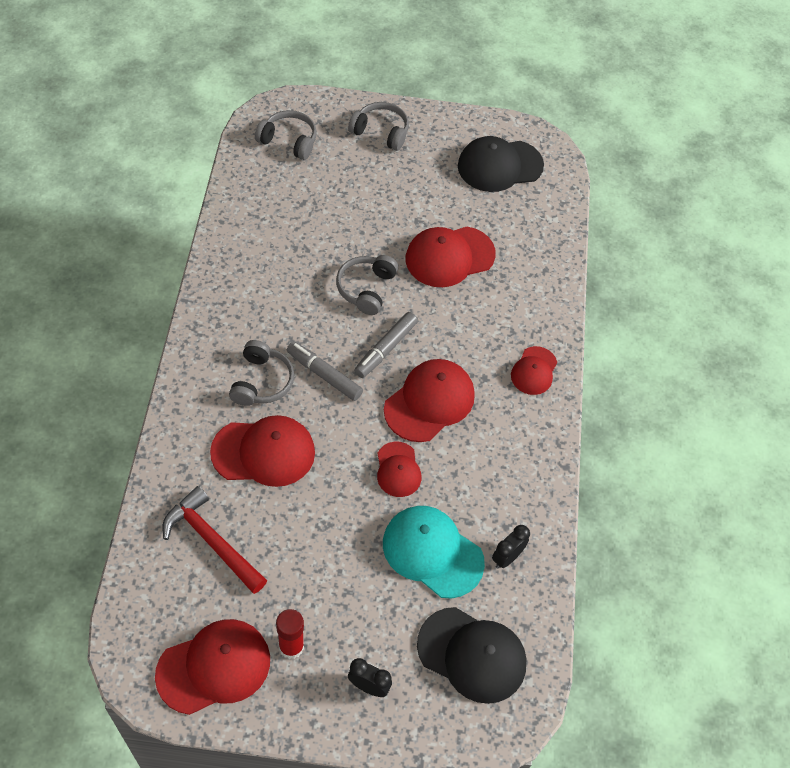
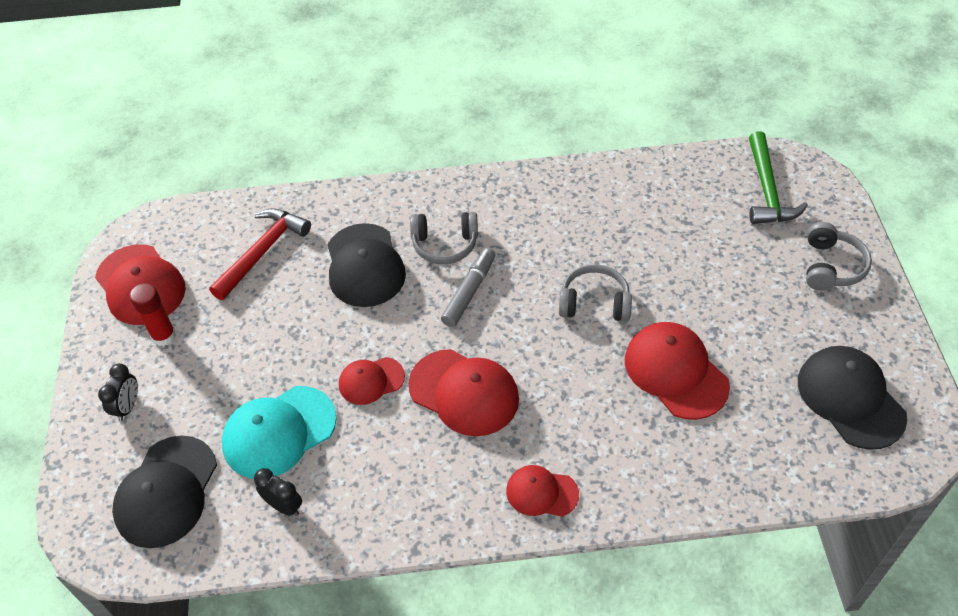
camera: 85 degrees right, 5 degrees down
red cap [210,415,315,487] -> black cap [328,223,406,307]
grey headphones [255,110,317,160] -> green hammer [749,131,808,224]
grey marker [354,312,418,378] -> none
turquoise cap [383,506,485,599] -> turquoise cap turned 150 degrees counterclockwise [222,386,337,479]

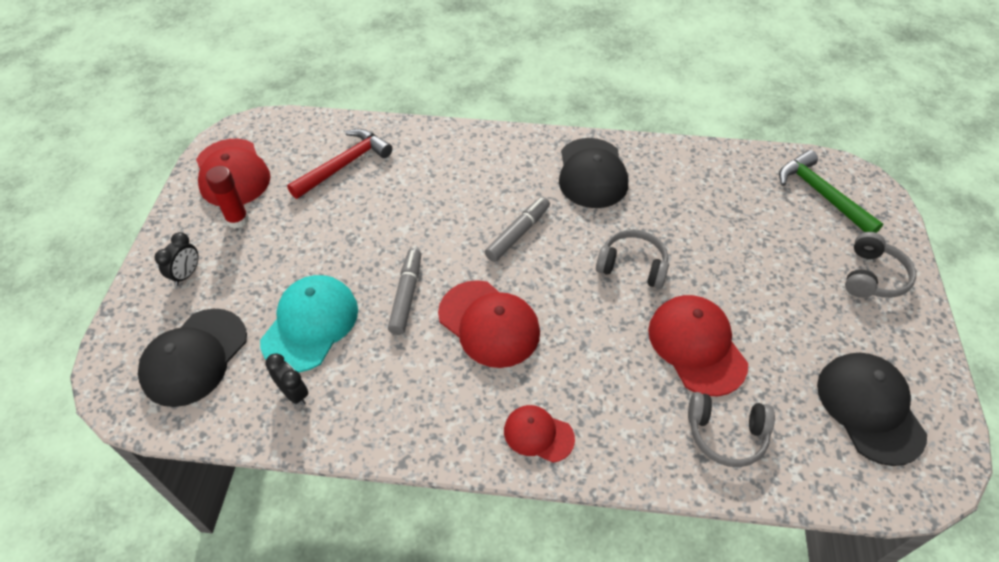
camera: 10 degrees right, 0 degrees up
turquoise cap [222,386,337,479] -> turquoise cap turned 135 degrees clockwise [260,275,358,372]
black cap [328,223,406,307] -> black cap moved to [559,138,628,208]
red cap [339,357,405,405] -> grey marker [388,249,421,335]
grey headphones [410,212,478,264] -> grey headphones moved to [688,392,775,467]
green hammer [749,131,808,224] -> green hammer turned 135 degrees clockwise [779,150,883,233]

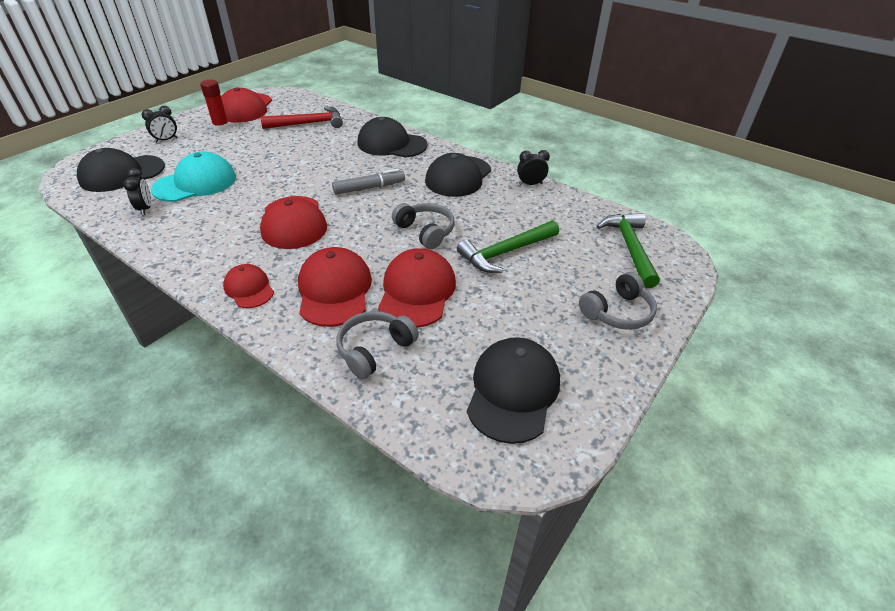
camera: 30 degrees right, 10 degrees down
grey marker [388,249,421,335] -> none
grey headphones [688,392,775,467] -> grey headphones turned 90 degrees clockwise [336,311,419,379]
none -> red cap [298,247,372,327]
none -> black cap [357,117,428,158]
none -> green hammer [457,221,559,273]
none -> black clock [517,150,550,185]

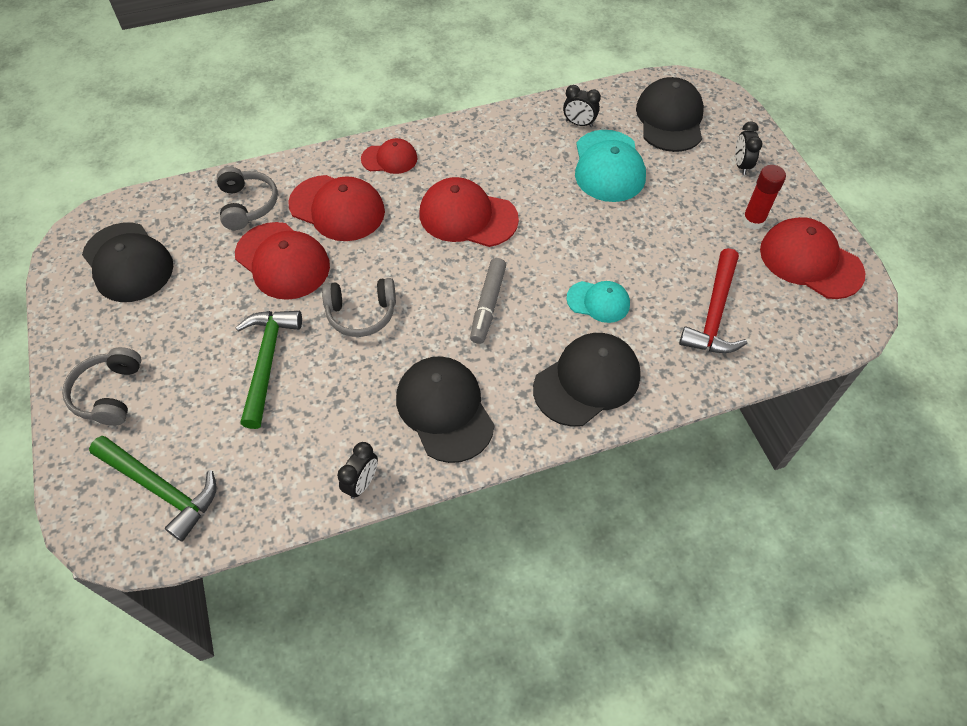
camera: 125 degrees right, 15 degrees up
none -> turquoise cap [566,281,630,323]

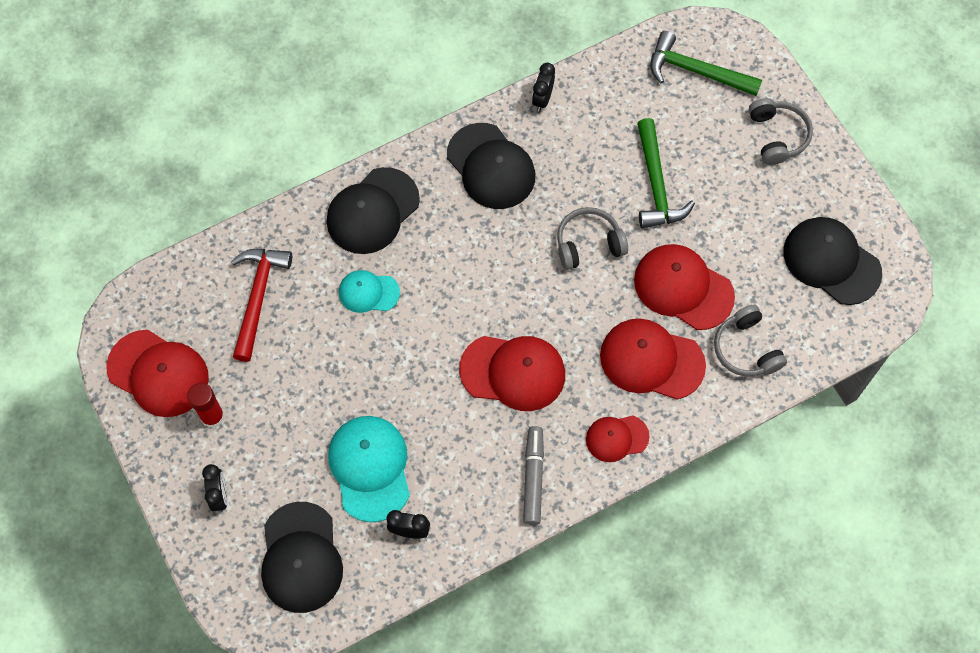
camera: 170 degrees right, 10 degrees up
grey marker [470,258,506,344] -> grey marker moved to [523,426,544,525]

